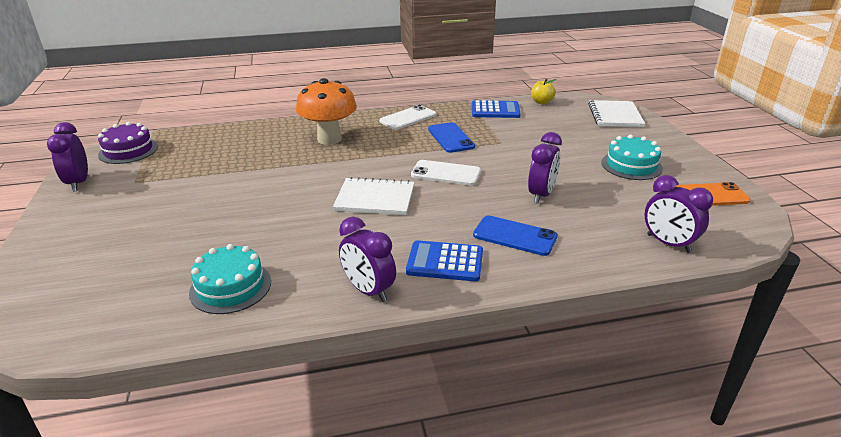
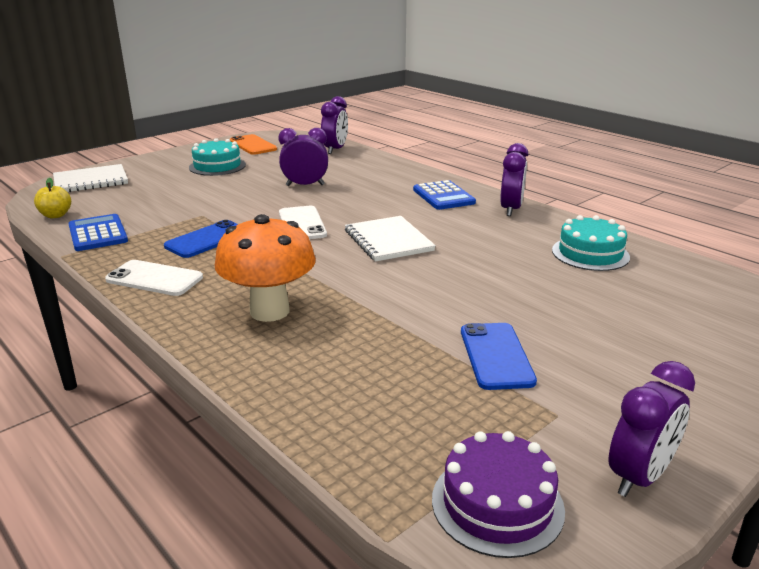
camera: 120 degrees left, 5 degrees down
blue phone [473,215,558,256] -> blue phone moved to [461,323,537,390]

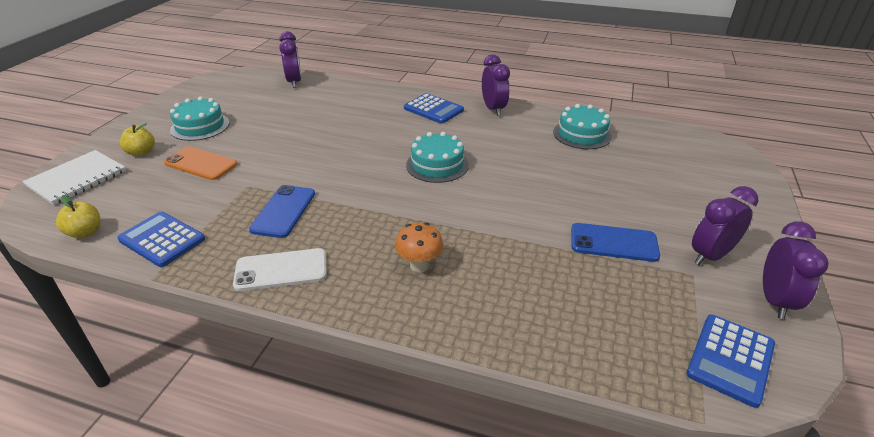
camera: 30 degrees left, 10 degrees up
orange mushroom [215,214,316,322] -> orange mushroom [395,222,443,272], size x0.54
orange phone [229,134,277,155] -> orange phone moved to [164,146,237,180]
purple clock [278,128,328,186] -> purple clock moved to [692,186,758,265]
white phone [279,206,327,239] -> none
white notebook [345,216,436,262] -> turquoise cake [406,132,469,183]
purple cake [432,431,565,558] -> blue calculator [686,314,775,408]
blue phone [461,323,537,390] -> blue phone turned 45 degrees counterclockwise [571,223,660,262]
none -> yellow apple [120,123,155,156]

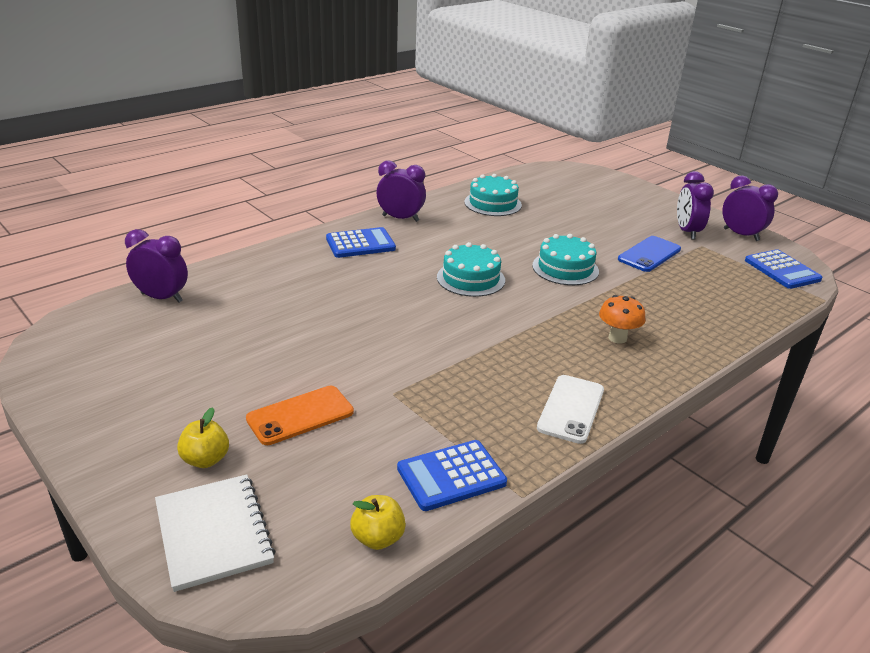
camera: 60 degrees left, 5 degrees down
turquoise cake [170,97,230,141] -> turquoise cake moved to [532,234,599,285]
blue phone [249,185,315,238] -> none

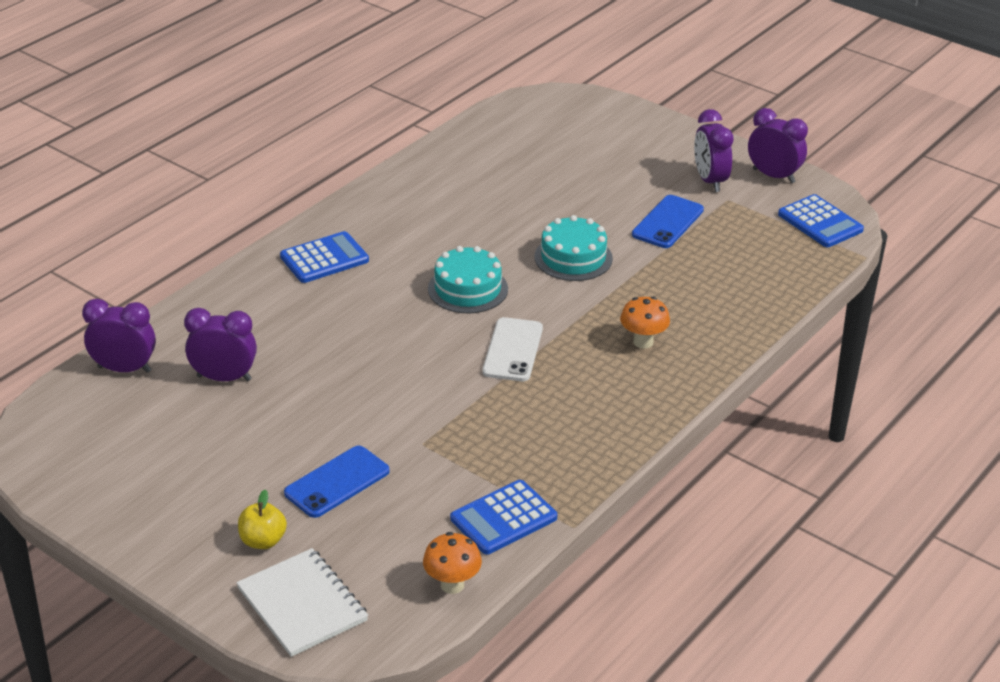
camera: 10 degrees left, 5 degrees up
orange phone [246,386,354,445] -> blue phone [284,446,390,518]
yellow apple [350,495,406,550] -> orange mushroom [423,532,482,594]
purple clock [376,160,426,222] -> purple clock moved to [184,308,257,381]
turquoise cake [464,174,522,216] -> none
white phone [537,375,604,444] -> white phone moved to [482,317,543,381]

